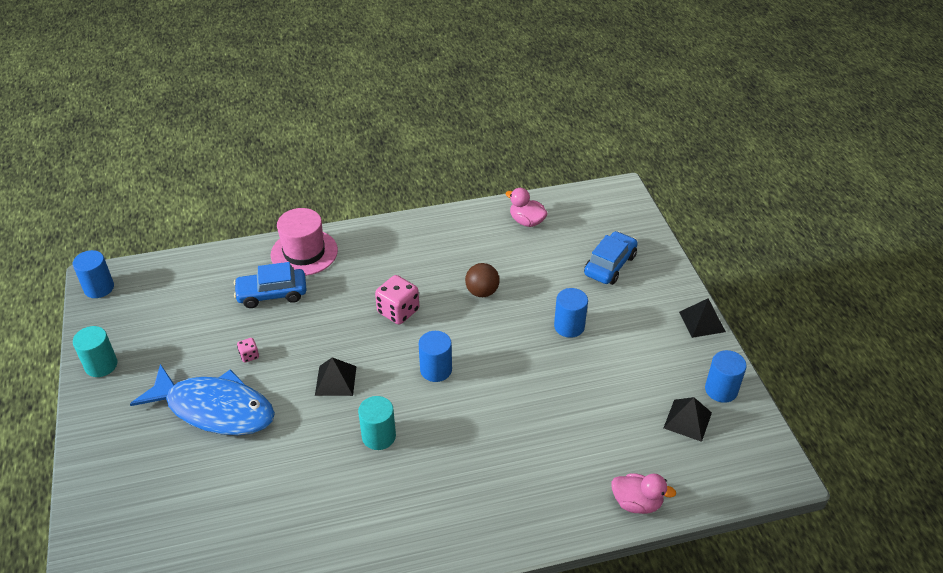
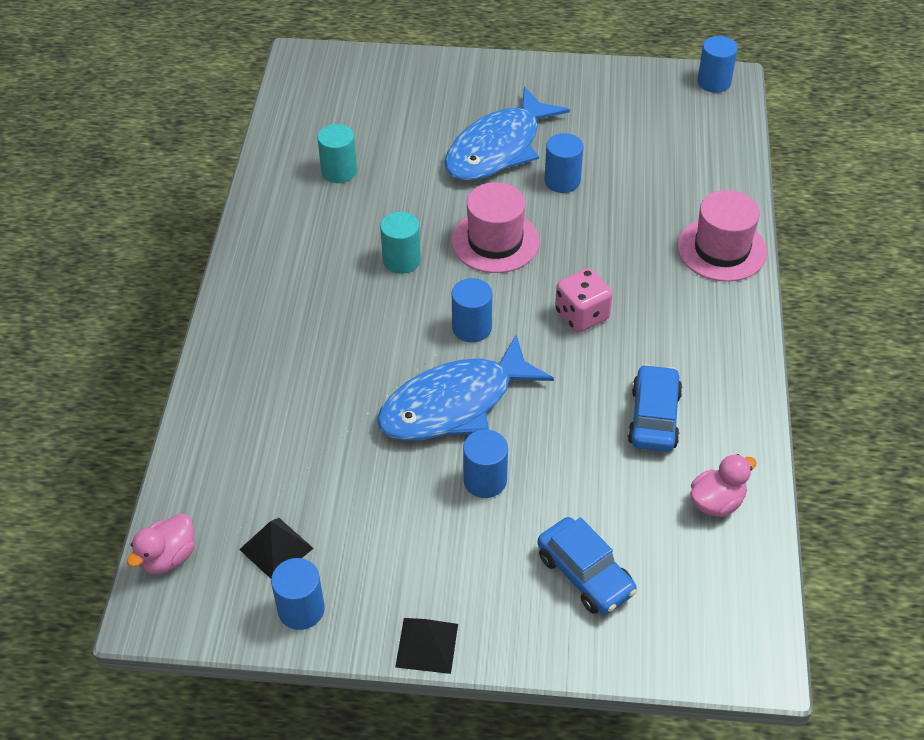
camera: 110 degrees right, 5 degrees up
turquoise cylinder [73,326,117,377] -> turquoise cylinder moved to [317,124,357,183]
blue car [234,262,307,308] -> blue car moved to [628,364,682,452]
pink dice [237,338,259,363] -> blue cylinder [545,133,583,193]
black pyramid [315,357,357,396] -> pink hat [451,182,540,273]
brown ball [465,263,499,297] -> none
pink duck [611,473,676,514] -> pink duck moved to [127,514,195,574]
none -> blue fish [377,335,554,441]

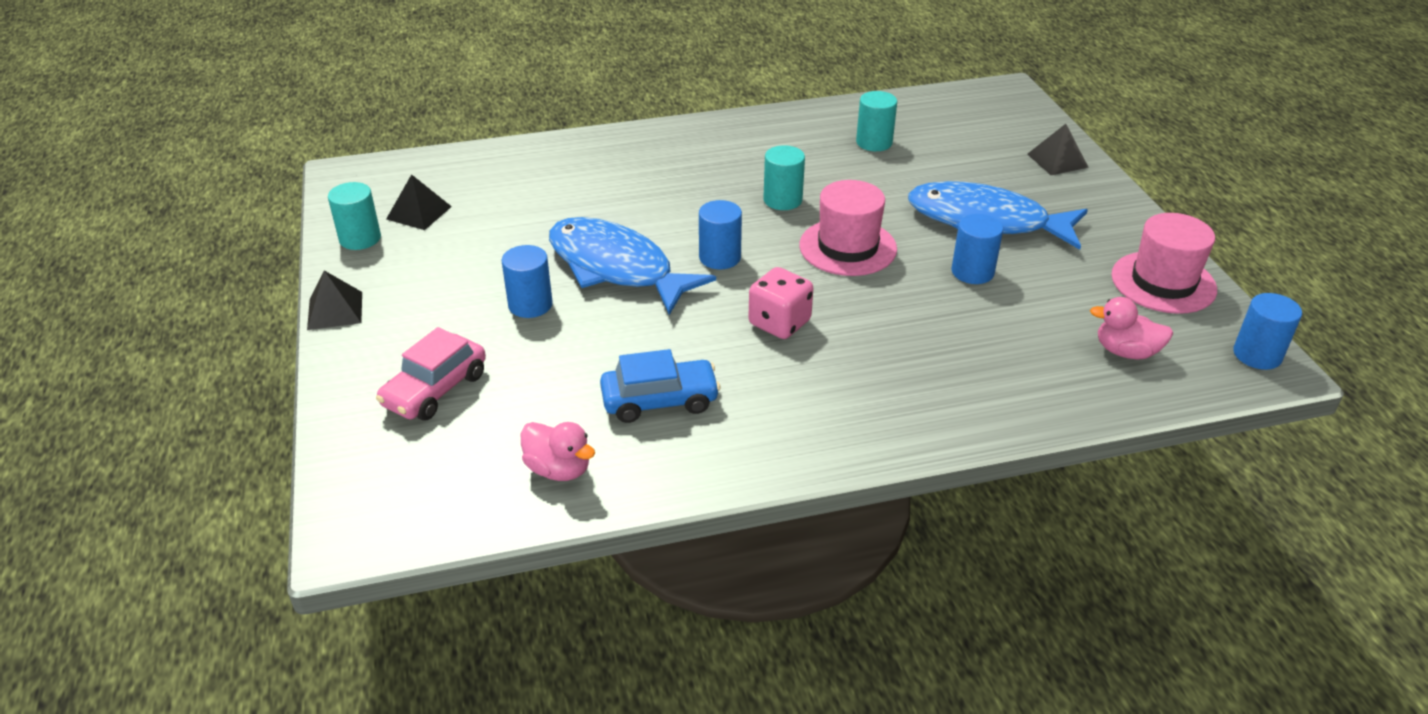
camera: 70 degrees right, 10 degrees down
pink duck [127,514,195,574] -> pink duck moved to [1090,297,1173,359]
blue cylinder [271,558,325,630] -> turquoise cylinder [328,182,381,250]
blue car [538,517,637,614] -> pink car [376,327,486,421]
pink hat [677,190,767,282] -> pink hat moved to [1111,213,1217,314]
none -> black pyramid [1027,124,1089,175]

